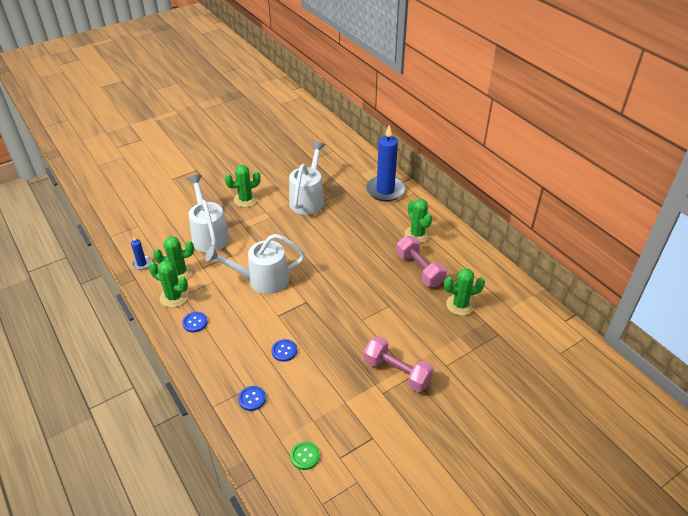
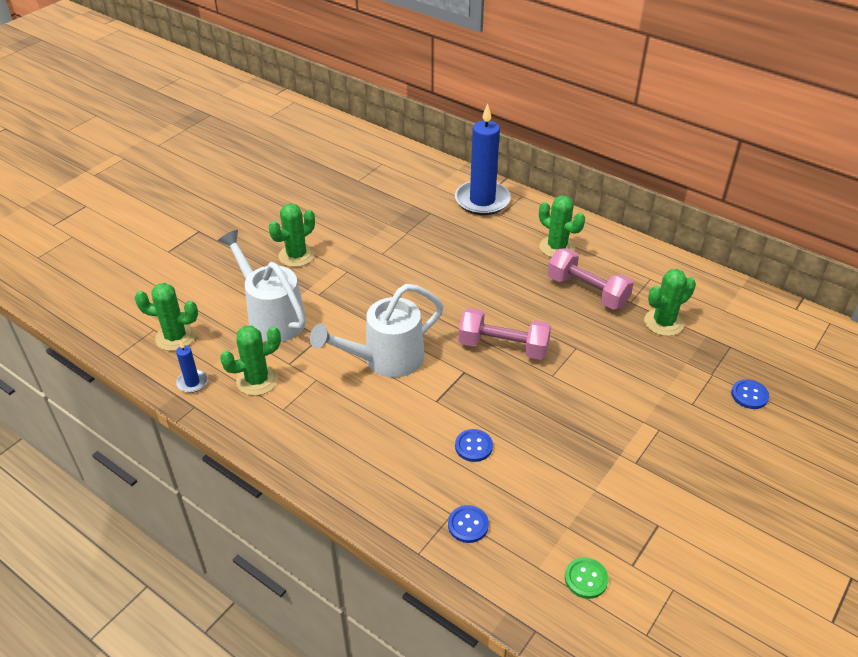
camera: 20 degrees left, 0 degrees up
green cactus [149,261,188,308] -> green cactus moved to [135,283,198,351]
blue button [182,312,208,332] -> blue button moved to [731,379,769,409]
white watering can [289,141,325,215] -> none
pink dumbbell [363,336,434,392] -> pink dumbbell moved to [458,308,551,360]

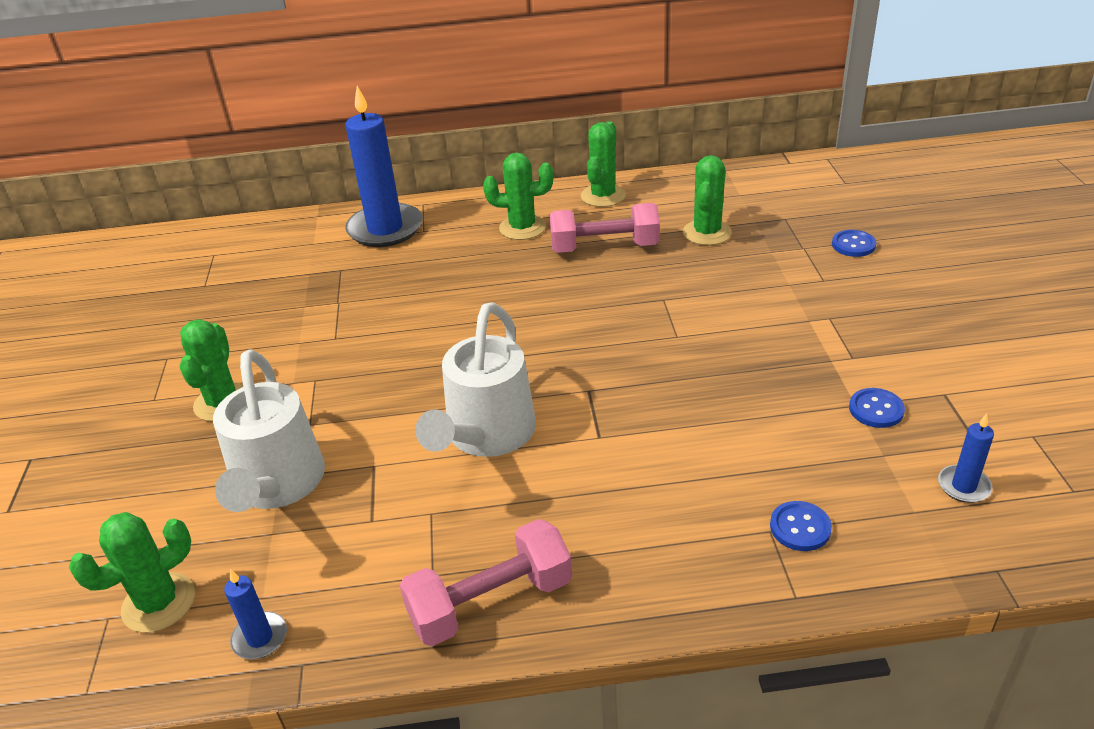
camera: 40 degrees left, 5 degrees down
white watering can [218,230,306,342] -> white watering can turned 105 degrees counterclockwise [213,349,325,512]
green cactus [220,326,281,396] -> green cactus moved to [581,121,626,207]
blue button [455,429,493,462] -> blue button moved to [849,388,905,428]
pink dumbbell [458,308,551,360] -> pink dumbbell moved to [399,519,572,646]
green button [565,557,608,599] -> blue candle [938,414,994,503]

